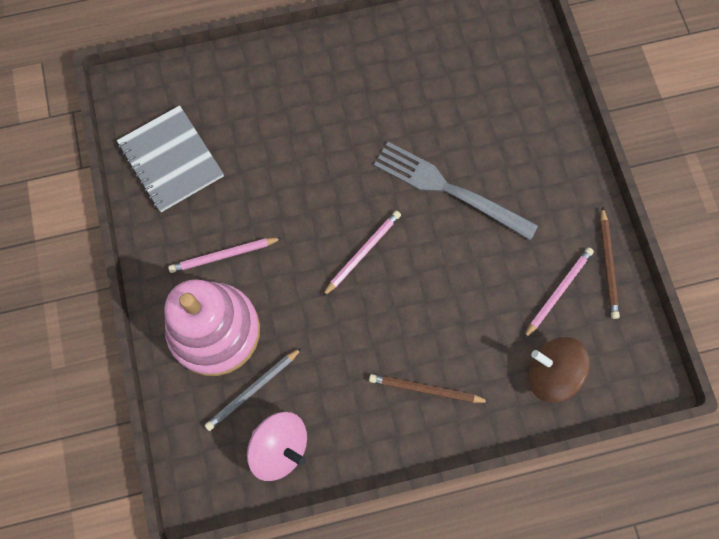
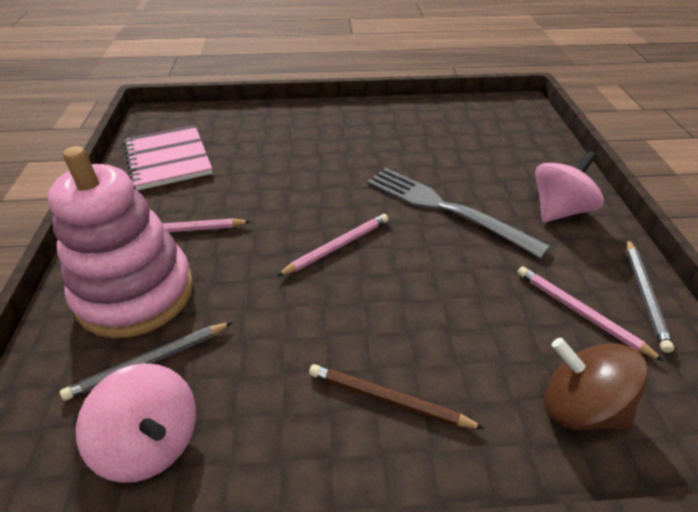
camera: 10 degrees right, 30 degrees down
grey notebook [117,105,224,212] -> pink notebook [124,125,213,191]
pink pencil [524,247,594,339] -> pink pencil turned 90 degrees counterclockwise [517,266,664,361]
brown pencil [600,206,620,319] -> grey pencil [627,239,674,353]
none -> pink spinning top [535,151,604,223]

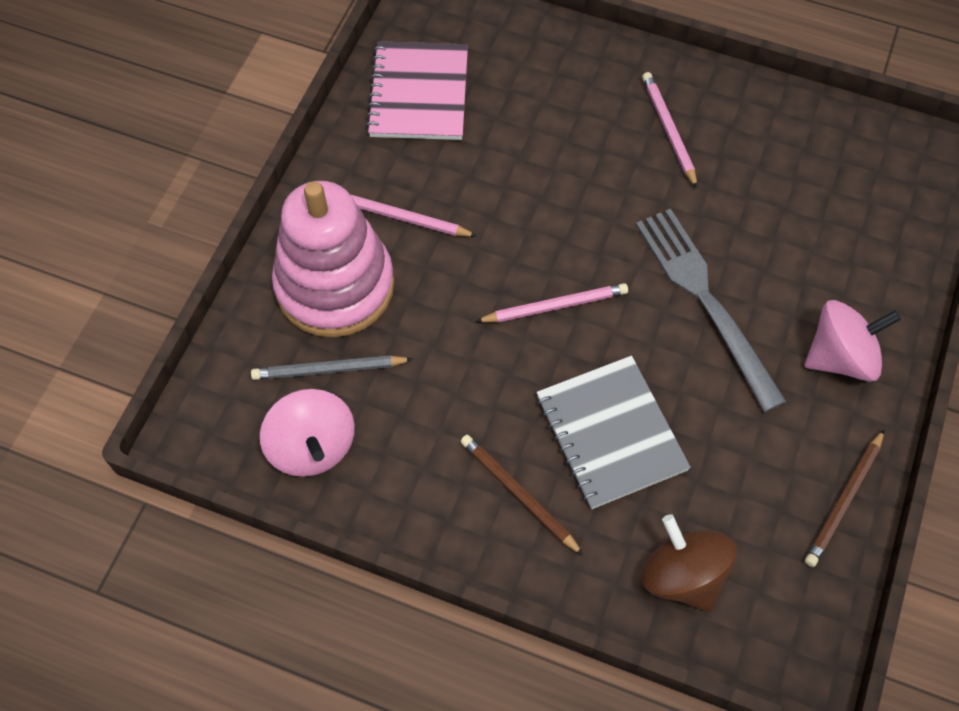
camera: 25 degrees right, 20 degrees up
pink pencil [517,266,664,361] -> pink pencil moved to [642,72,698,188]
grey pencil [627,239,674,353] -> brown pencil [805,429,885,567]
none -> grey notebook [536,356,691,509]

